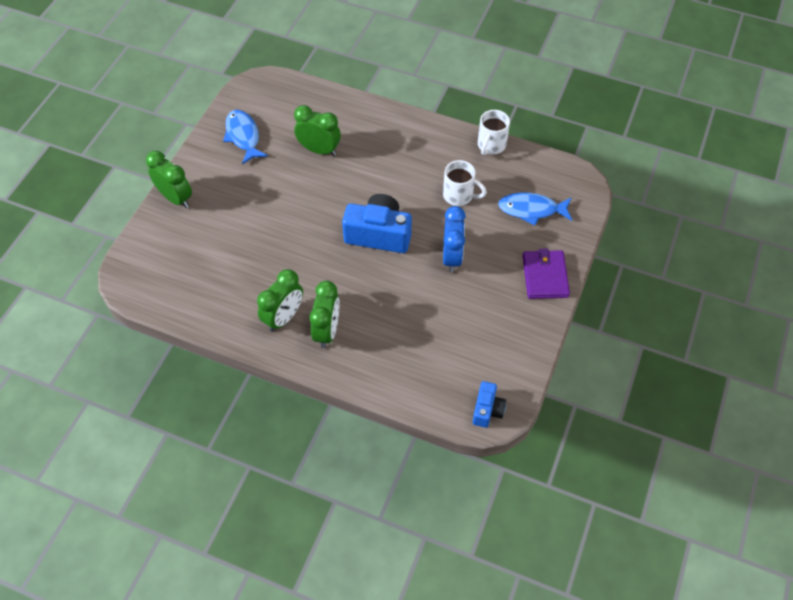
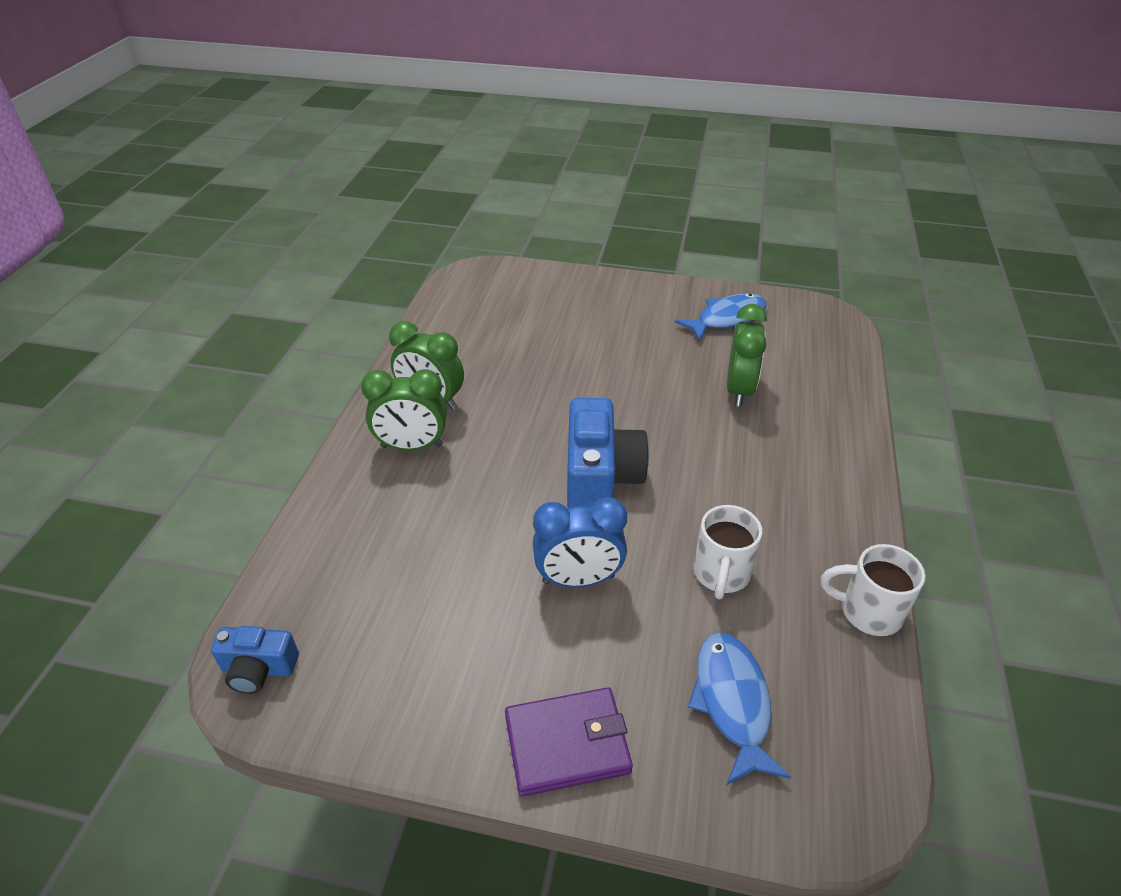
camera: 80 degrees right, 15 degrees down
green clock [146,151,192,208] -> none

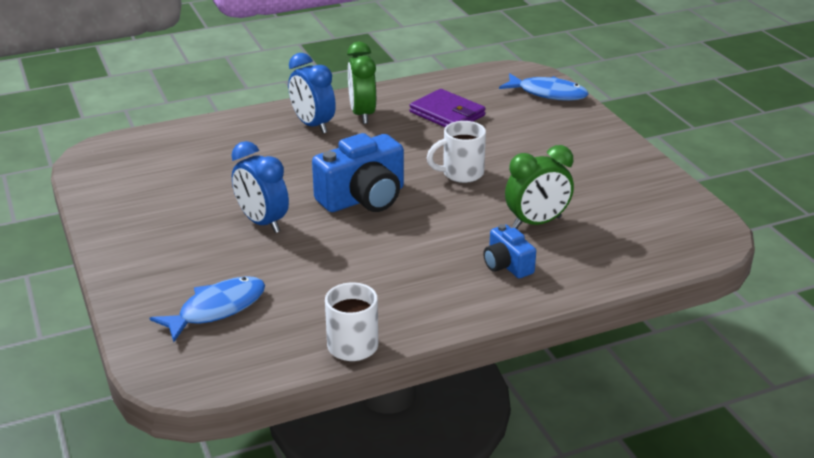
camera: 55 degrees right, 10 degrees down
blue camera [211,626,299,694] -> blue camera moved to [483,224,536,278]
green clock [361,369,447,451] -> blue clock [288,53,336,134]
purple wallet [505,687,633,797] -> purple wallet moved to [409,89,486,127]
blue fish [675,294,767,342] -> blue fish moved to [499,74,589,101]
white mug [693,505,762,599] -> white mug moved to [427,121,486,183]

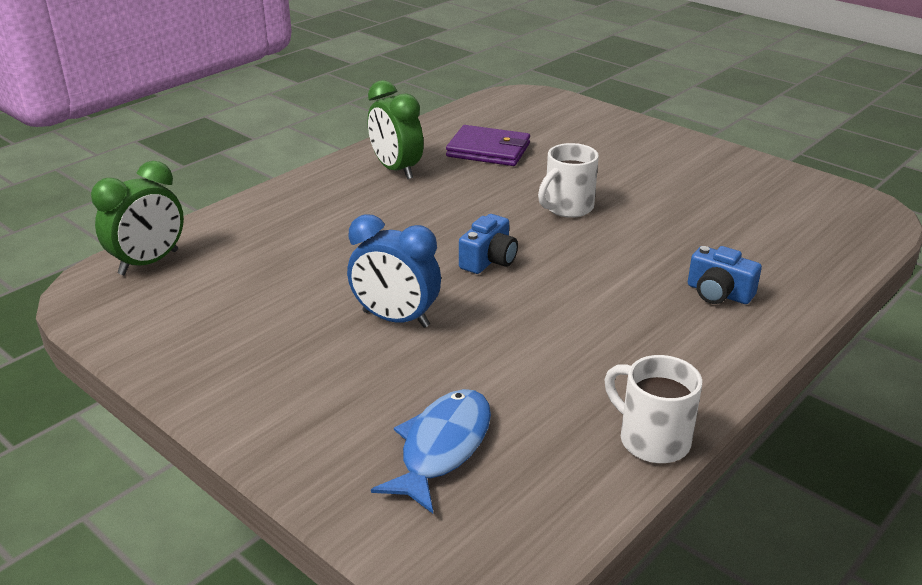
camera: 25 degrees left, 0 degrees up
blue clock [288,53,336,134] -> none
blue camera [312,133,404,212] -> blue camera [459,214,518,274], size x0.55
blue fish [499,74,589,101] -> none
green clock [505,145,574,229] -> green clock moved to [91,161,184,275]

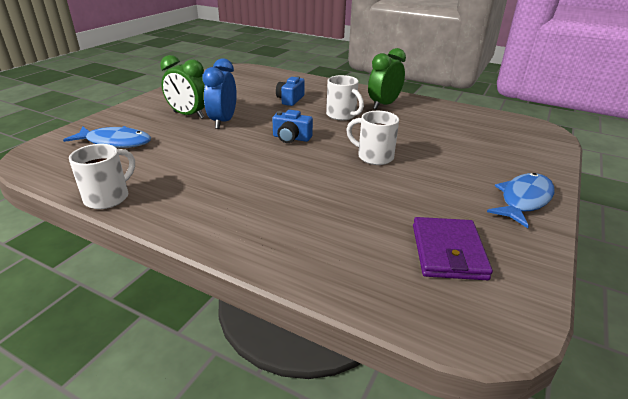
camera: 75 degrees right, 0 degrees up
green clock [91,161,184,275] -> green clock moved to [160,55,205,119]
purple wallet [446,125,530,166] -> purple wallet moved to [413,217,493,280]
blue camera [688,246,762,304] -> blue camera moved to [276,76,305,106]
none -> white mug [326,75,364,120]
none -> blue fish [487,173,554,228]

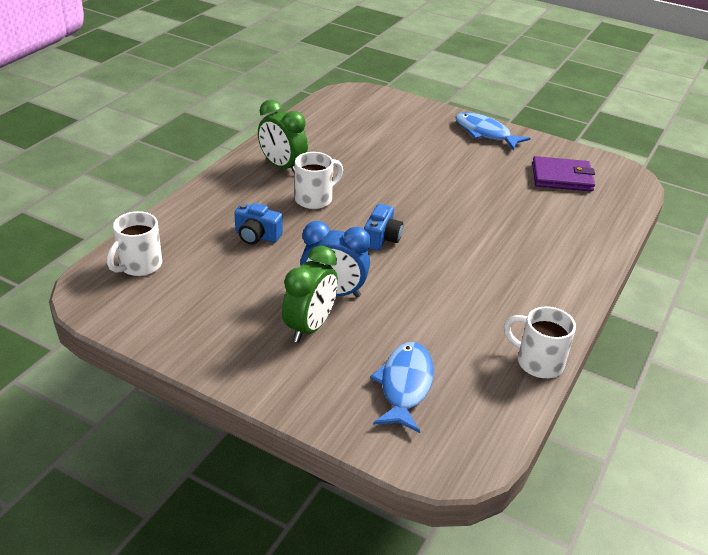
camera: 90 degrees left, 5 degrees up
white mug [346,111,399,165] -> white mug moved to [107,211,162,276]

